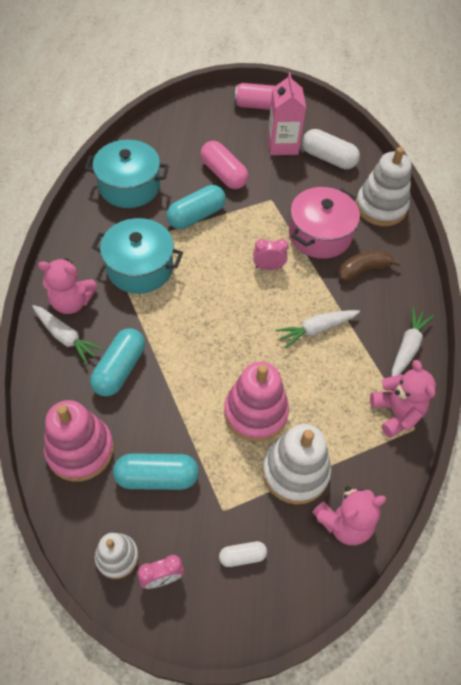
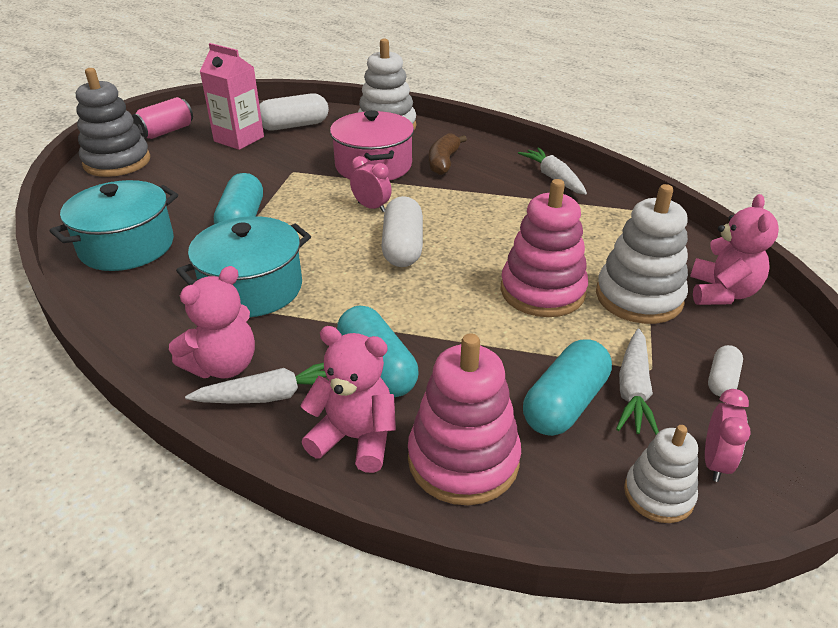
camera: 50 degrees left, 20 degrees down
pink capsule [200,141,248,189] -> none
pink clock [253,239,288,270] -> pink clock turned 90 degrees clockwise [350,156,392,212]
white carrot [275,310,360,348] -> white carrot moved to [616,329,659,435]
pink teddy bear [370,360,436,438] -> pink teddy bear moved to [300,326,396,473]
none -> grey stacking toy [76,68,150,177]
none -> white capsule [381,196,423,267]

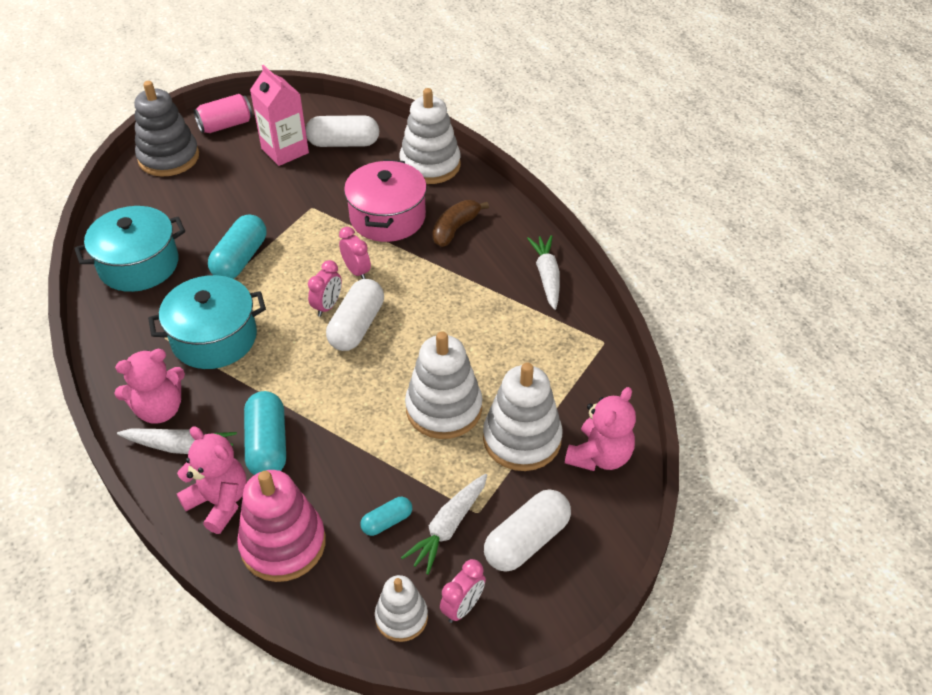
camera: 20 degrees right, 10 degrees up
pink stacking toy [501,179,588,317] -> white stacking toy [405,331,482,439]
turquoise capsule [523,339,612,436] -> turquoise capsule [360,497,412,536], size x0.54
white capsule [708,345,743,396] -> white capsule [484,490,571,572], size x1.84
none -> pink clock [308,260,342,317]

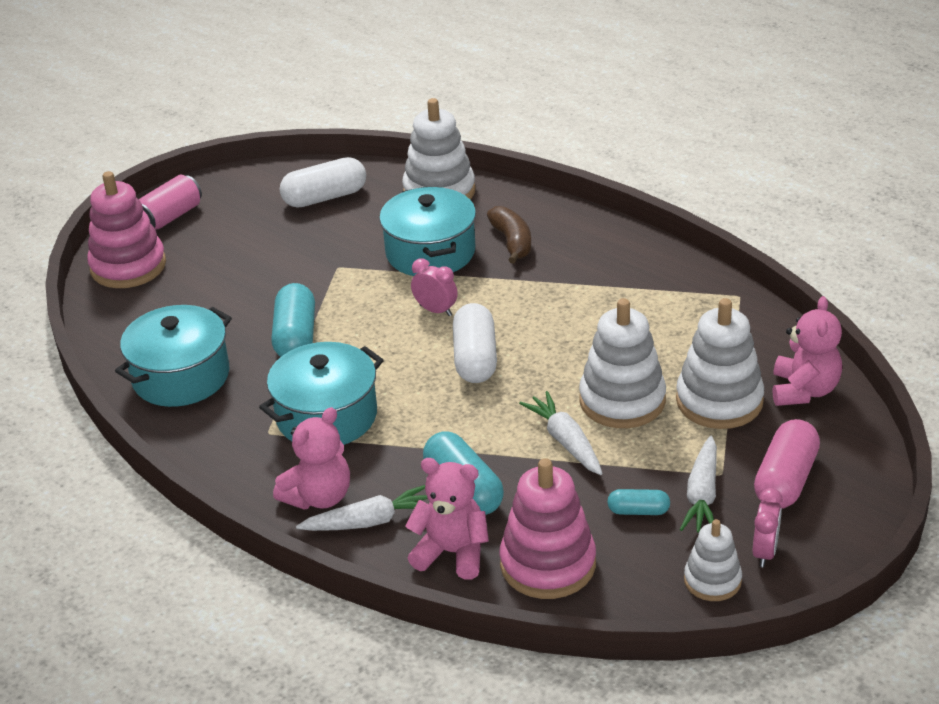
camera: 20 degrees left, 10 degrees down
grey stacking toy [134,81,199,177] -> pink stacking toy [87,171,166,288]
pink carton [250,65,309,166] -> none
pink clock [308,260,342,317] -> none
pink pot [344,159,427,242] -> turquoise pot [379,187,476,276]
turquoise capsule [360,497,412,536] -> turquoise capsule turned 60 degrees clockwise [607,489,670,515]
brown banana [433,200,489,247] -> brown banana turned 150 degrees clockwise [487,206,531,264]
white capsule [484,490,571,572] -> pink capsule [754,419,820,509]
white carrot [527,235,560,310] -> white carrot moved to [519,391,603,475]

